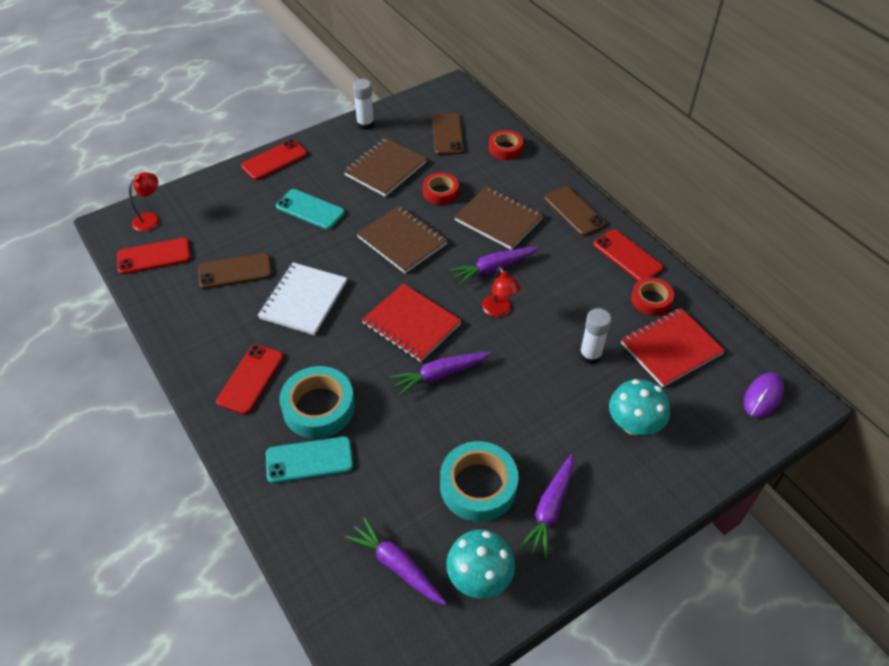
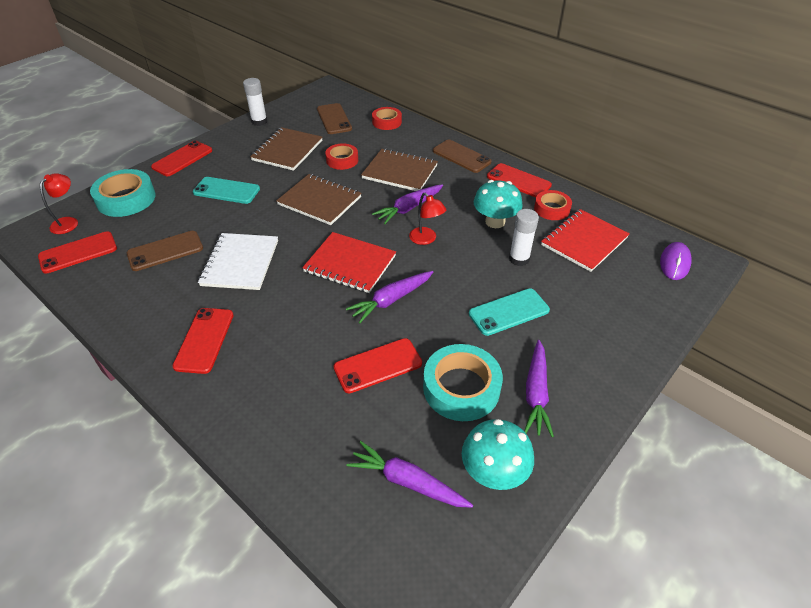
camera: 15 degrees left, 5 degrees down
turquoise phone [266,436,353,483] -> turquoise phone moved to [469,288,550,336]
turquoise tape [280,366,355,439] -> turquoise tape moved to [90,169,156,217]
turquoise mushroom [609,379,670,435] -> turquoise mushroom moved to [474,180,522,228]
none -> red phone [334,338,422,393]

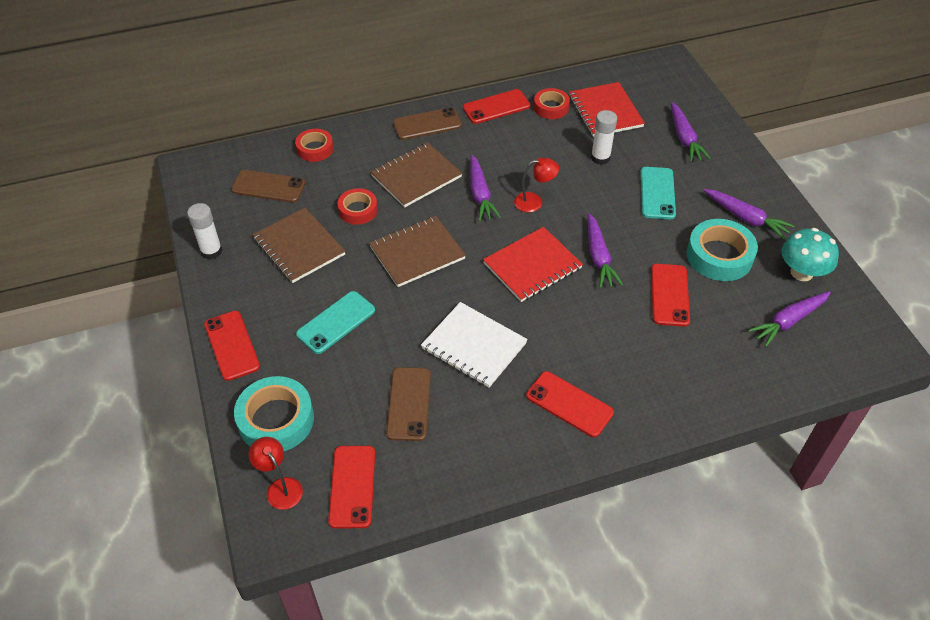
camera: 60 degrees left, 5 degrees up
turquoise mushroom [474,180,522,228] -> none
purple mouse [660,242,692,280] -> none
none -> purple carrot [671,102,711,162]

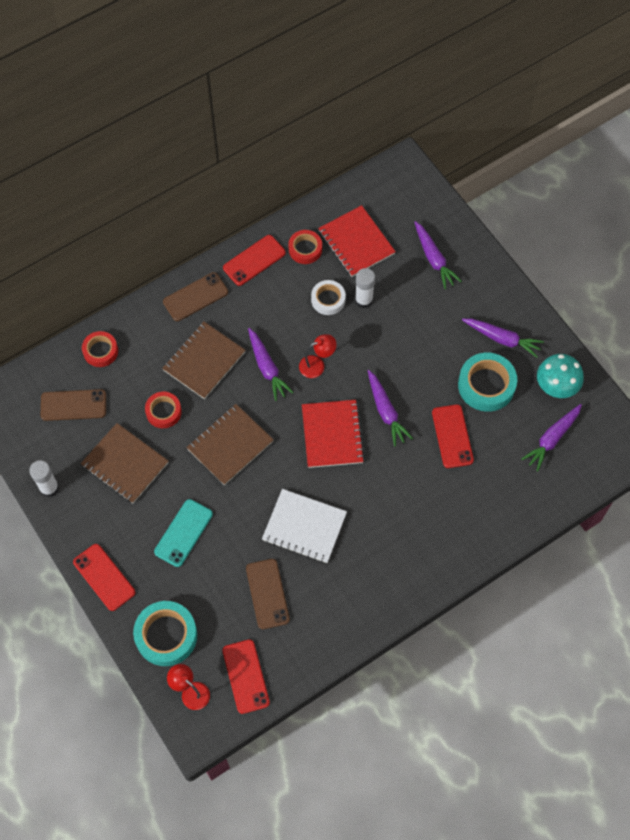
camera: 15 degrees left, 15 degrees up
red notebook [483,227,583,302] -> red notebook turned 45 degrees counterclockwise [302,400,365,468]
red phone [526,371,614,437] -> none
turquoise phone [640,167,676,219] -> none
none -> white tape [311,280,346,315]

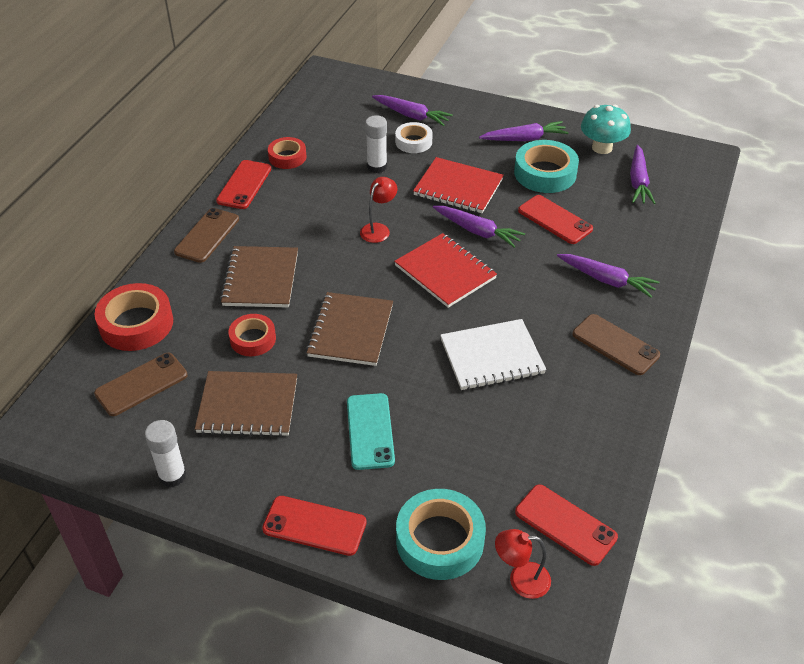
camera: 35 degrees left, 20 degrees down
red tape [82,331,118,367] -> red tape [94,283,173,351], size x1.62
brown phone [246,559,290,629] -> brown phone moved to [572,314,660,375]
purple carrot [248,328,294,401] -> purple carrot moved to [557,254,659,298]
white tape [311,280,346,315] -> white tape moved to [395,122,433,153]
red notebook [318,205,396,277] -> red notebook moved to [413,157,504,213]

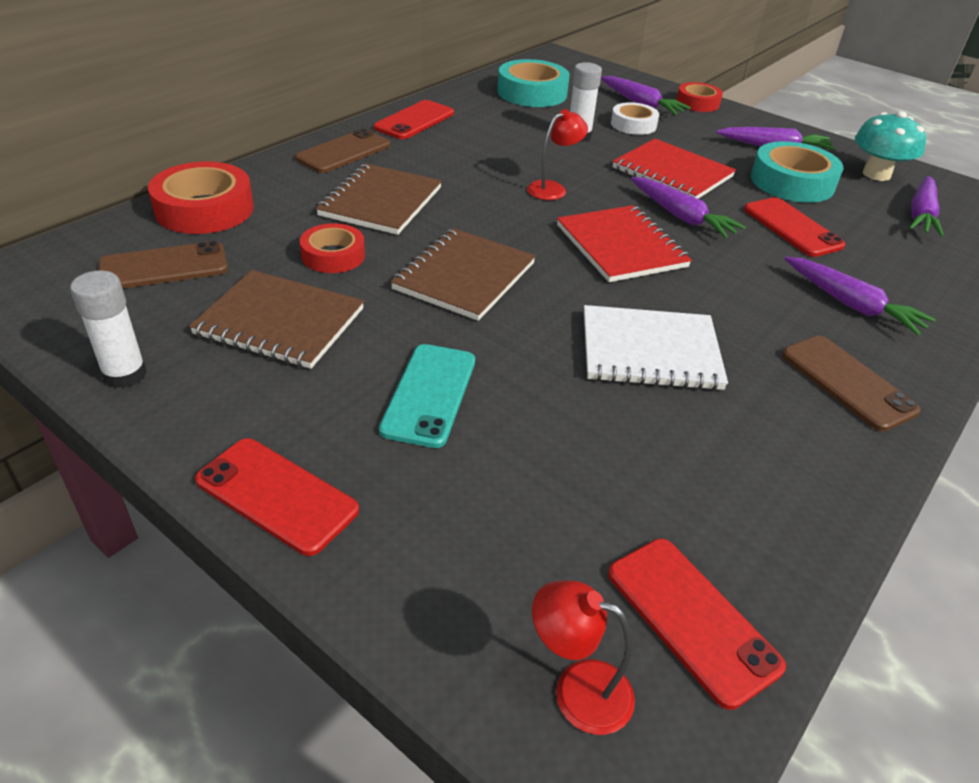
camera: 15 degrees right, 5 degrees down
red tape [268,137,306,169] -> red tape moved to [676,82,723,112]
turquoise tape [396,489,486,580] -> turquoise tape moved to [497,59,570,107]

